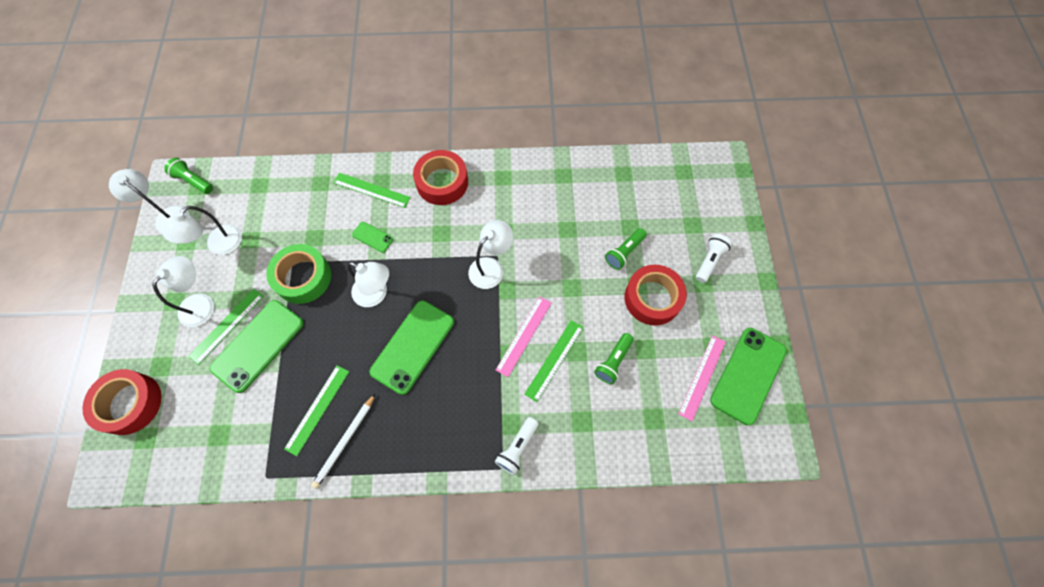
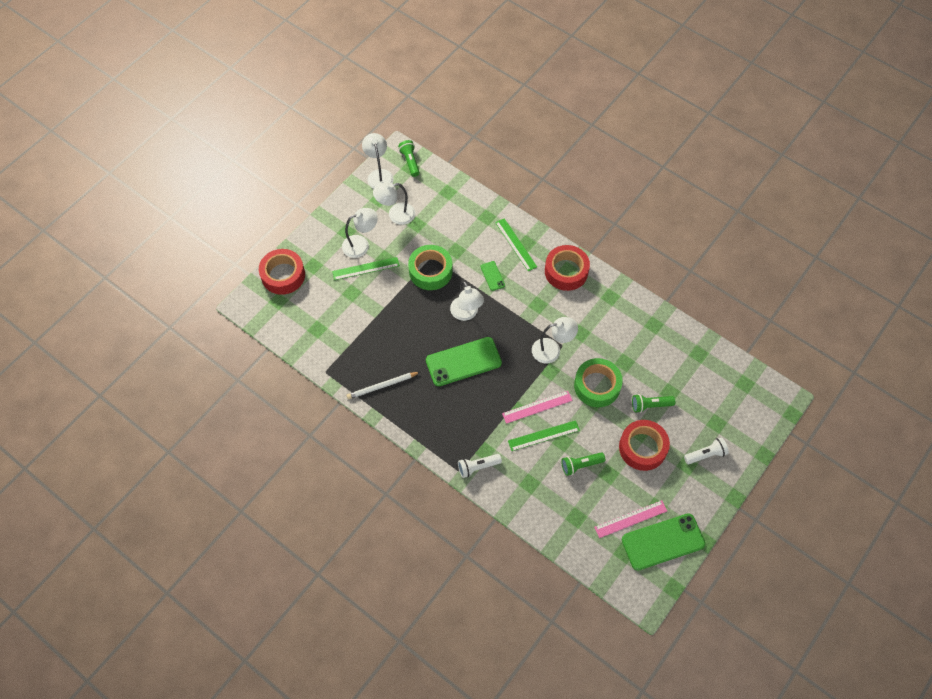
camera: 40 degrees right, 5 degrees down
green phone [210,300,304,393] -> none
green ruler [284,365,349,456] -> none
none -> green tape [574,358,623,407]

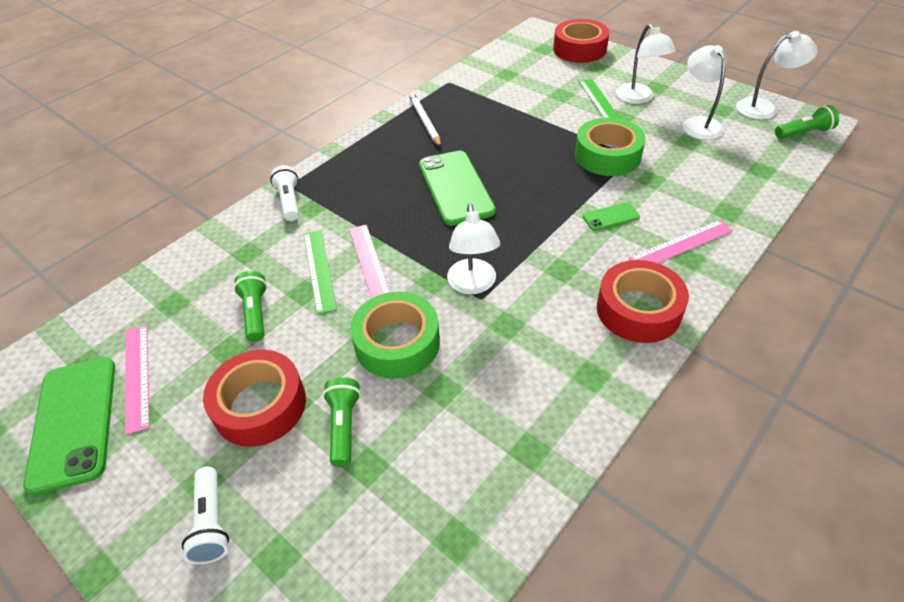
camera: 95 degrees right, 15 degrees down
white lamp [450,281,484,321] -> none
green ruler [495,218,537,271] -> pink ruler [629,220,733,263]

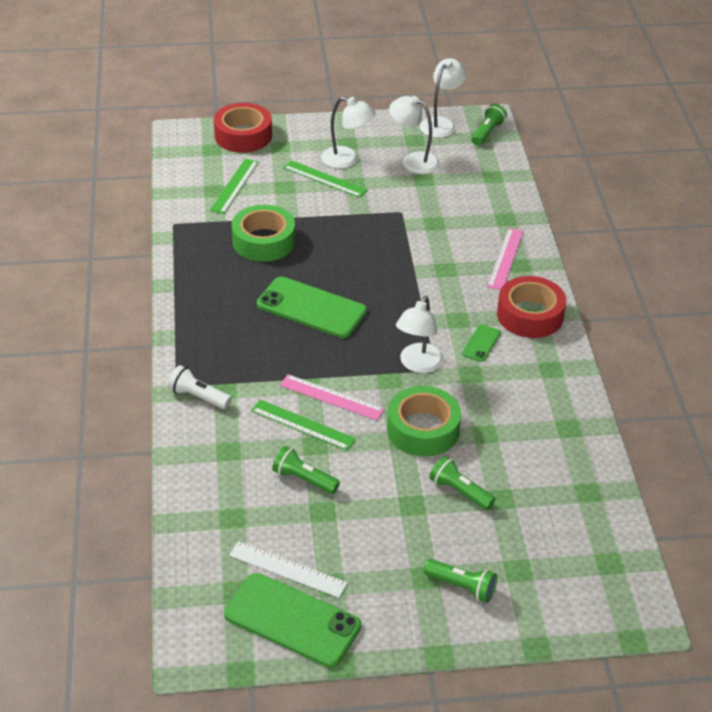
camera: 50 degrees left, 5 degrees down
pink ruler [125,324,150,435] -> white ruler [229,541,347,598]
white flashlight [182,467,229,564] -> green flashlight [423,559,497,603]
red tape [203,350,306,447] -> none
white pencil [409,92,441,147] -> none
white lamp [447,203,500,294] -> white lamp turned 75 degrees clockwise [396,296,444,373]
green tape [575,118,646,176] -> green tape moved to [232,205,296,262]
green phone [583,202,640,231] -> green phone moved to [462,324,501,362]
none -> green ruler [210,159,258,214]

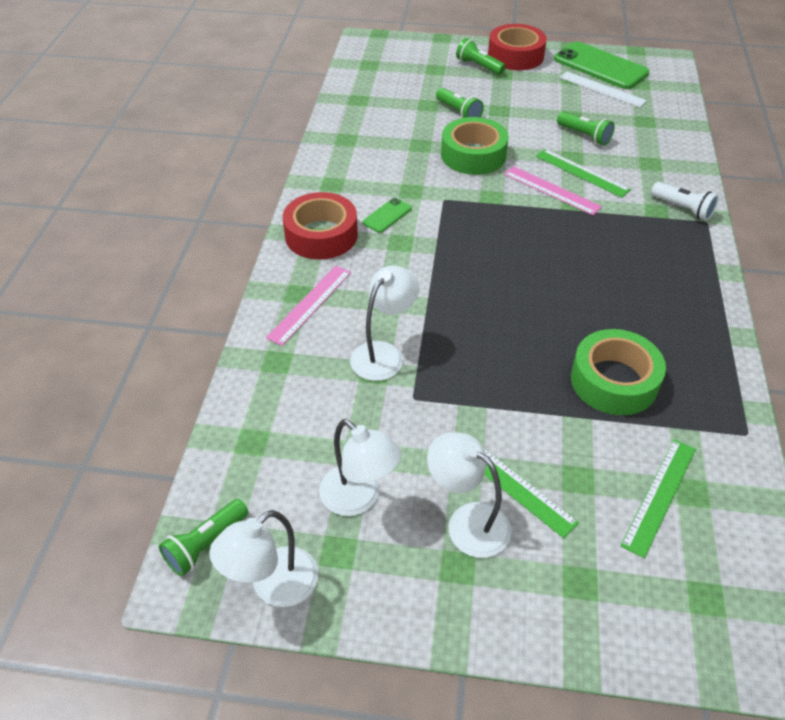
camera: 165 degrees left, 5 degrees up
red tape [214,103,272,153] -> red tape moved to [488,24,547,70]
green phone [257,277,367,338] -> none
white lamp [396,296,444,373] -> white lamp moved to [350,265,419,381]

